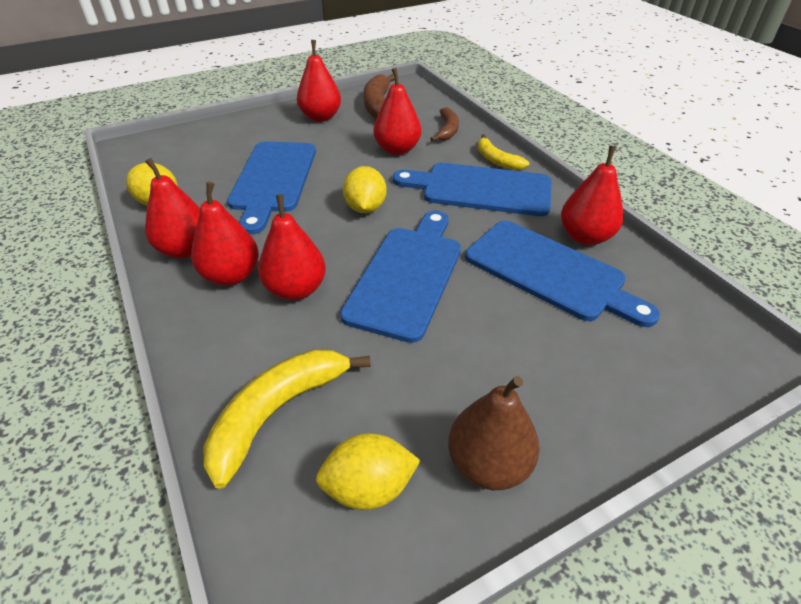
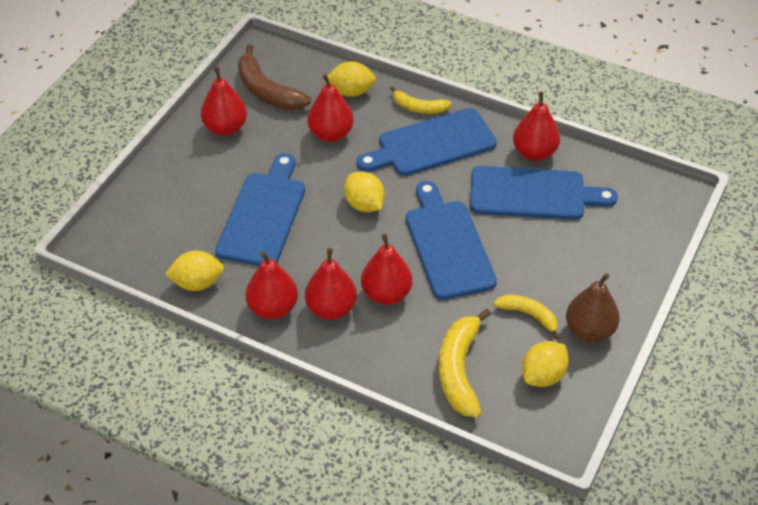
camera: 35 degrees left, 5 degrees up
blue cutting board [227,142,316,234] -> blue cutting board turned 135 degrees counterclockwise [215,153,305,266]
brown banana [430,107,459,141] -> yellow lemon [327,61,376,97]
none -> yellow banana [494,295,559,340]

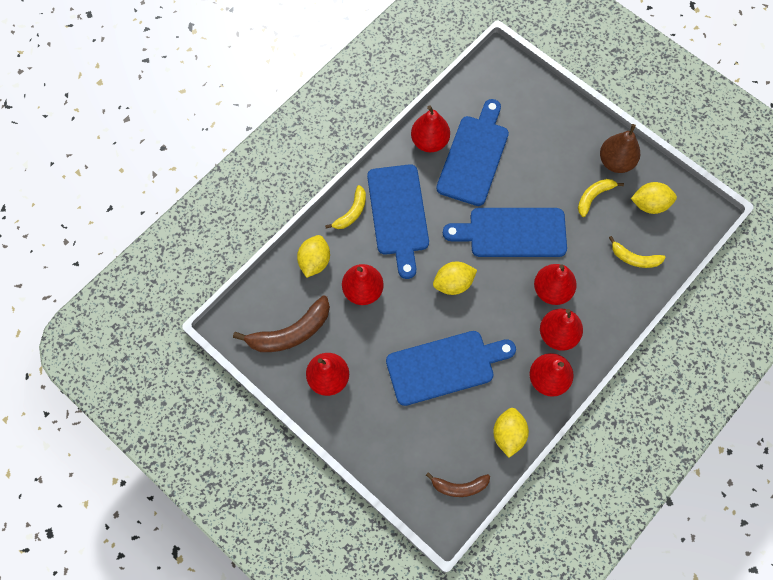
camera: 75 degrees left, 20 degrees up
blue cutting board [215,153,305,266] -> blue cutting board turned 135 degrees clockwise [386,331,516,406]
yellow banana [439,309,491,417] -> yellow banana [609,236,666,268], size x0.60
yellow lemon [522,341,569,387] -> yellow lemon turned 60 degrees counterclockwise [631,182,677,214]
none -> brown banana [426,472,490,497]

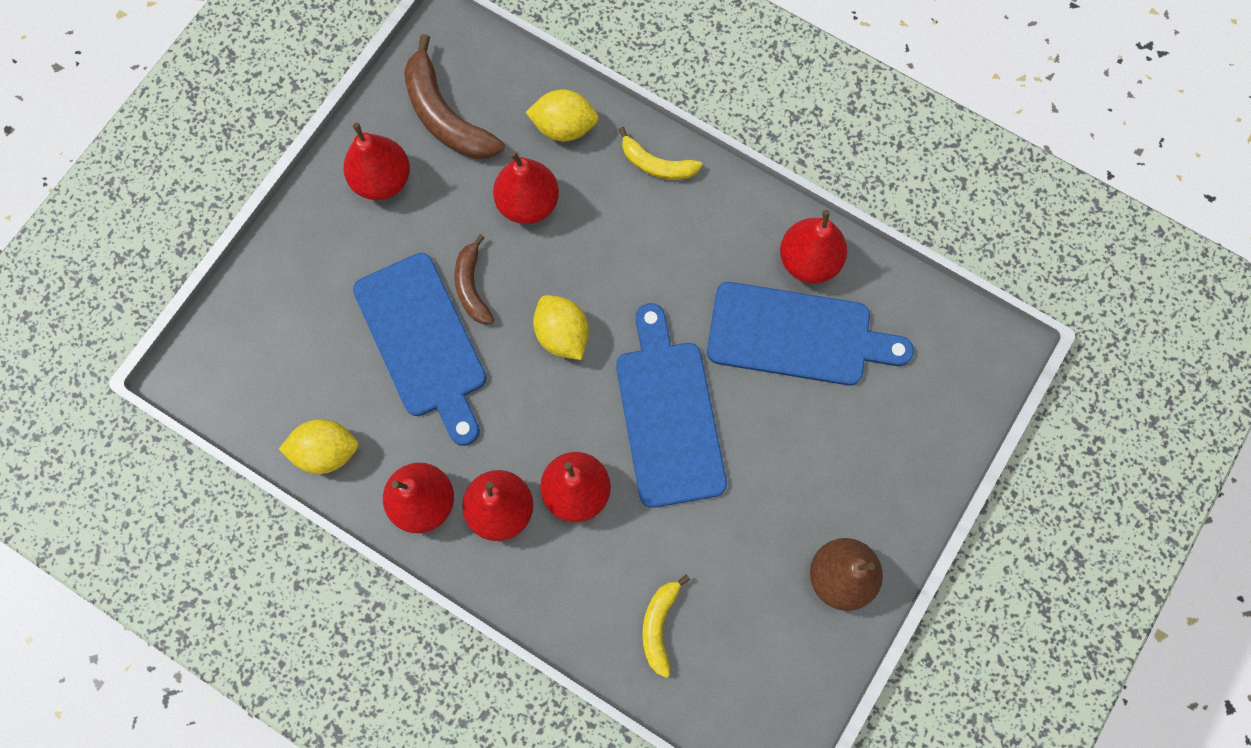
camera: 80 degrees right, 5 degrees up
blue cutting board [367,164,429,279] -> none
brown banana [426,472,490,497] -> brown banana moved to [454,234,494,324]
yellow banana [578,179,624,217] -> none
yellow lemon [631,182,677,214] -> none

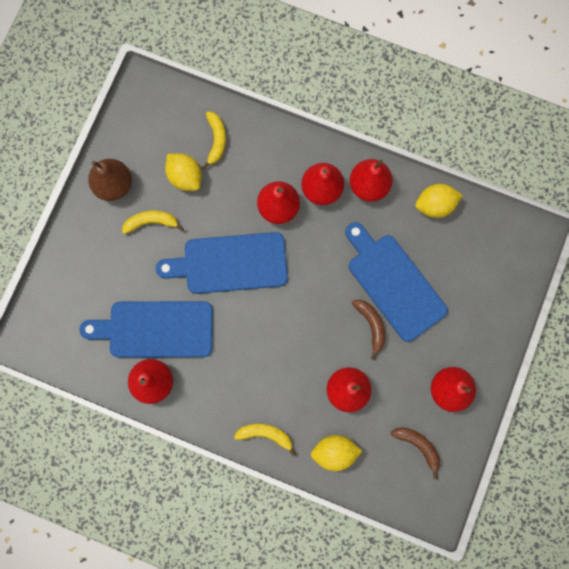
camera: 170 degrees right, 5 degrees up
brown banana [404,34,505,159] -> brown banana [391,427,440,479], size x0.60
yellow lemon [533,295,589,360] -> yellow lemon moved to [165,153,202,191]
blue cutting board [616,303,727,508] -> blue cutting board turned 105 degrees clockwise [156,232,288,294]
none -> yellow banana [122,210,184,234]

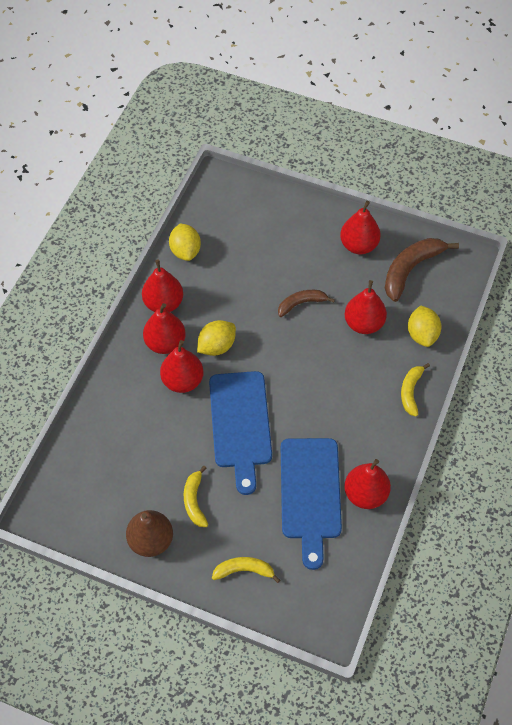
camera: 90 degrees left, 20 degrees down
yellow lemon [165,153,202,191] -> yellow lemon moved to [197,320,236,356]
yellow banana [202,111,226,169] -> yellow banana moved to [212,557,280,583]
blue cutting board [345,222,448,342] -> none
brown banana [391,427,440,479] -> brown banana [385,238,459,302], size x1.68

